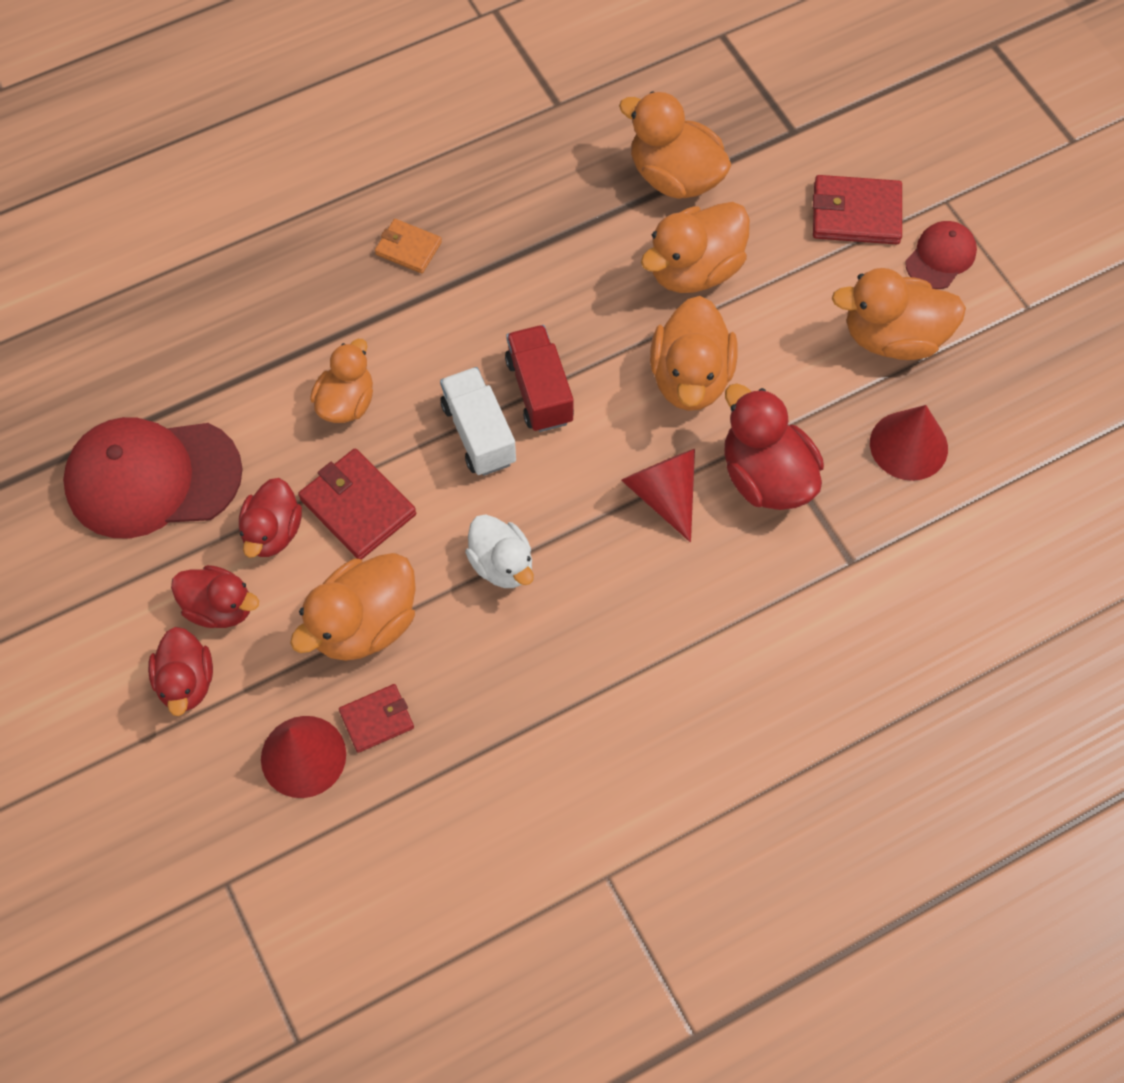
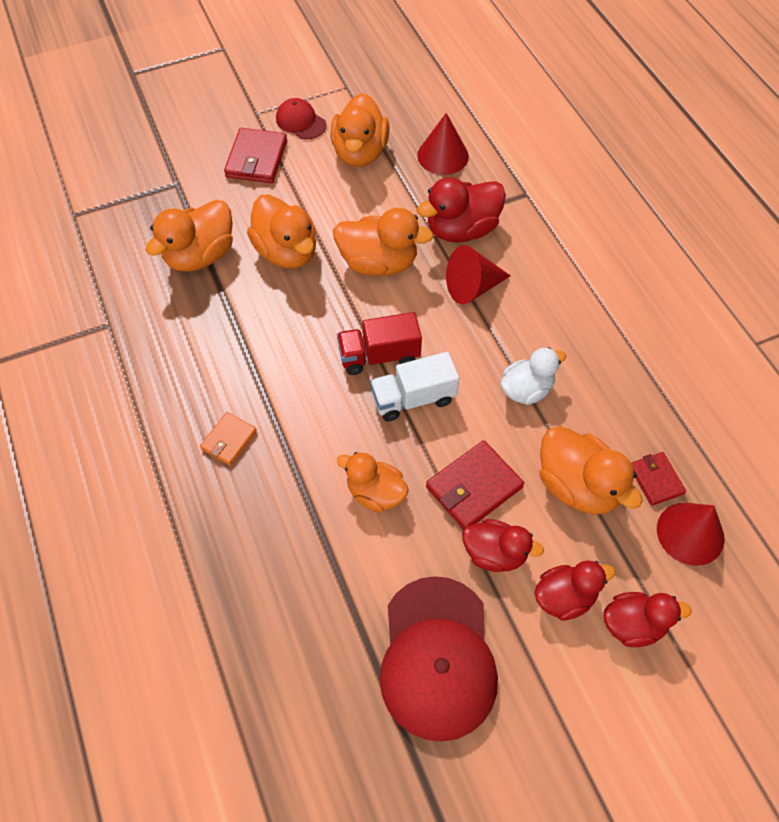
camera: 85 degrees left, 5 degrees down
red duck [171,565,259,628] -> red duck turned 45 degrees clockwise [535,560,615,621]

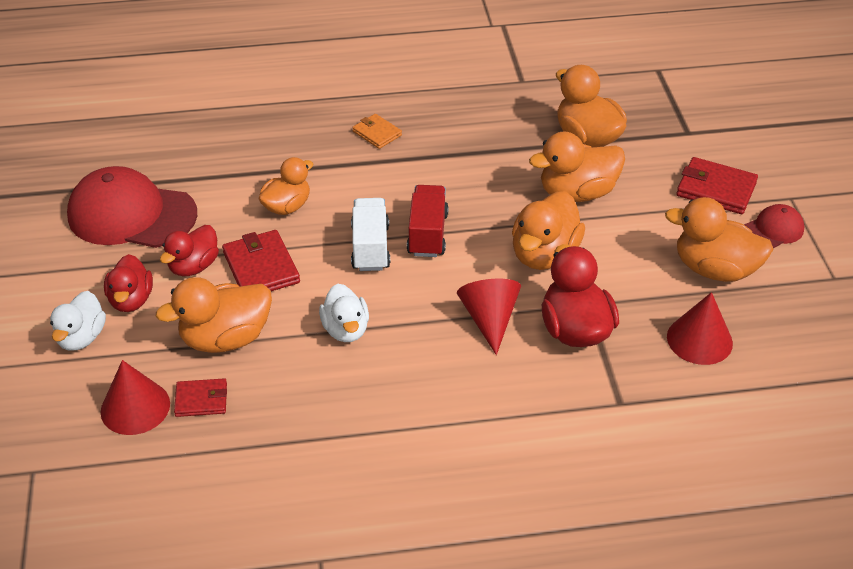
camera: 105 degrees right, 15 degrees down
red duck [604,592,692,647] -> white duck [50,291,106,350]

